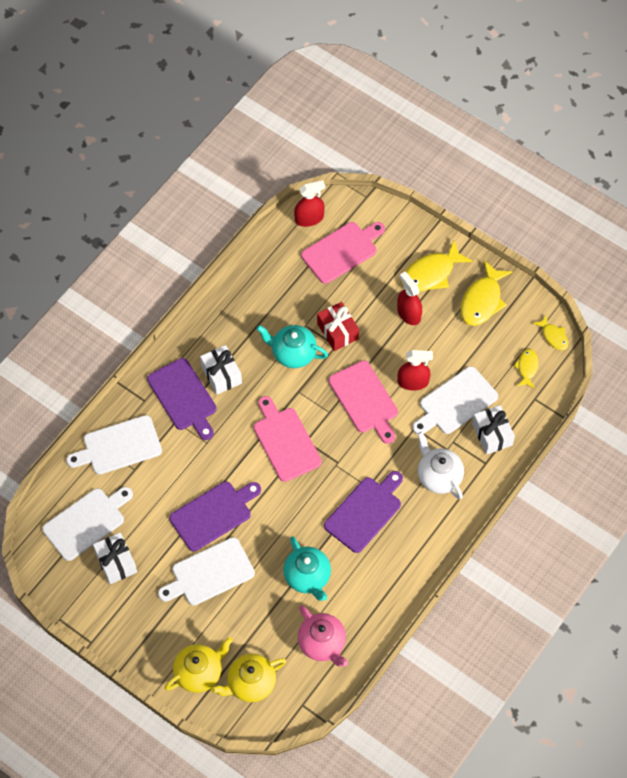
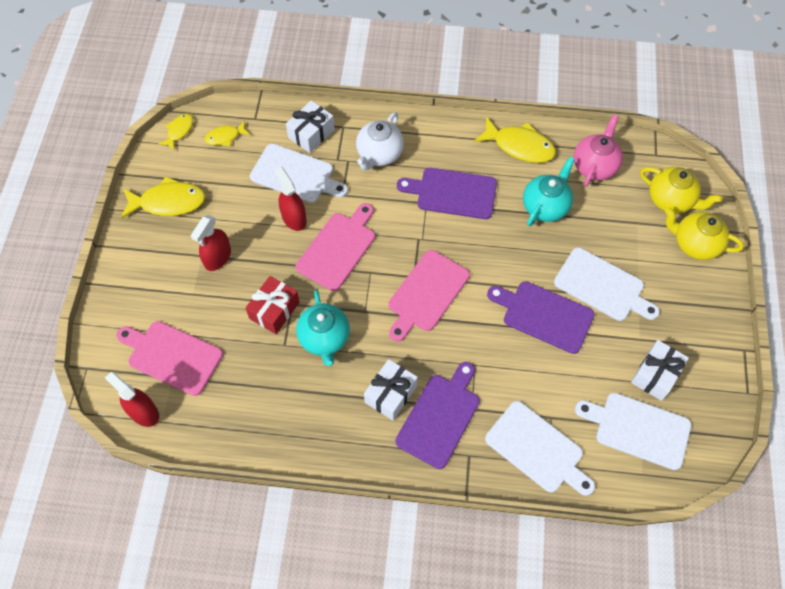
camera: 120 degrees left, 0 degrees up
yellow fish [402,241,473,292] -> yellow fish moved to [474,116,556,163]

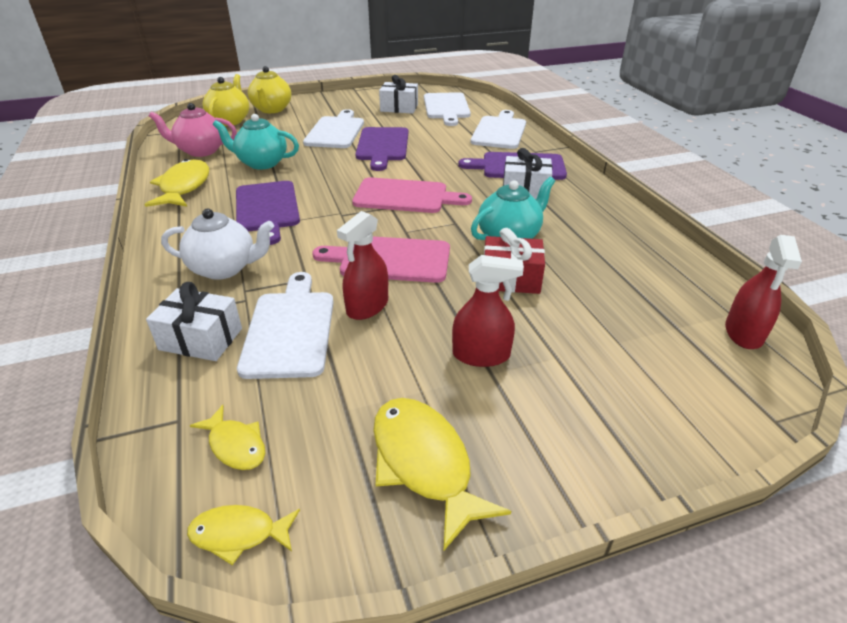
camera: 115 degrees left, 25 degrees down
pink cutting board [116,321,223,396] -> none

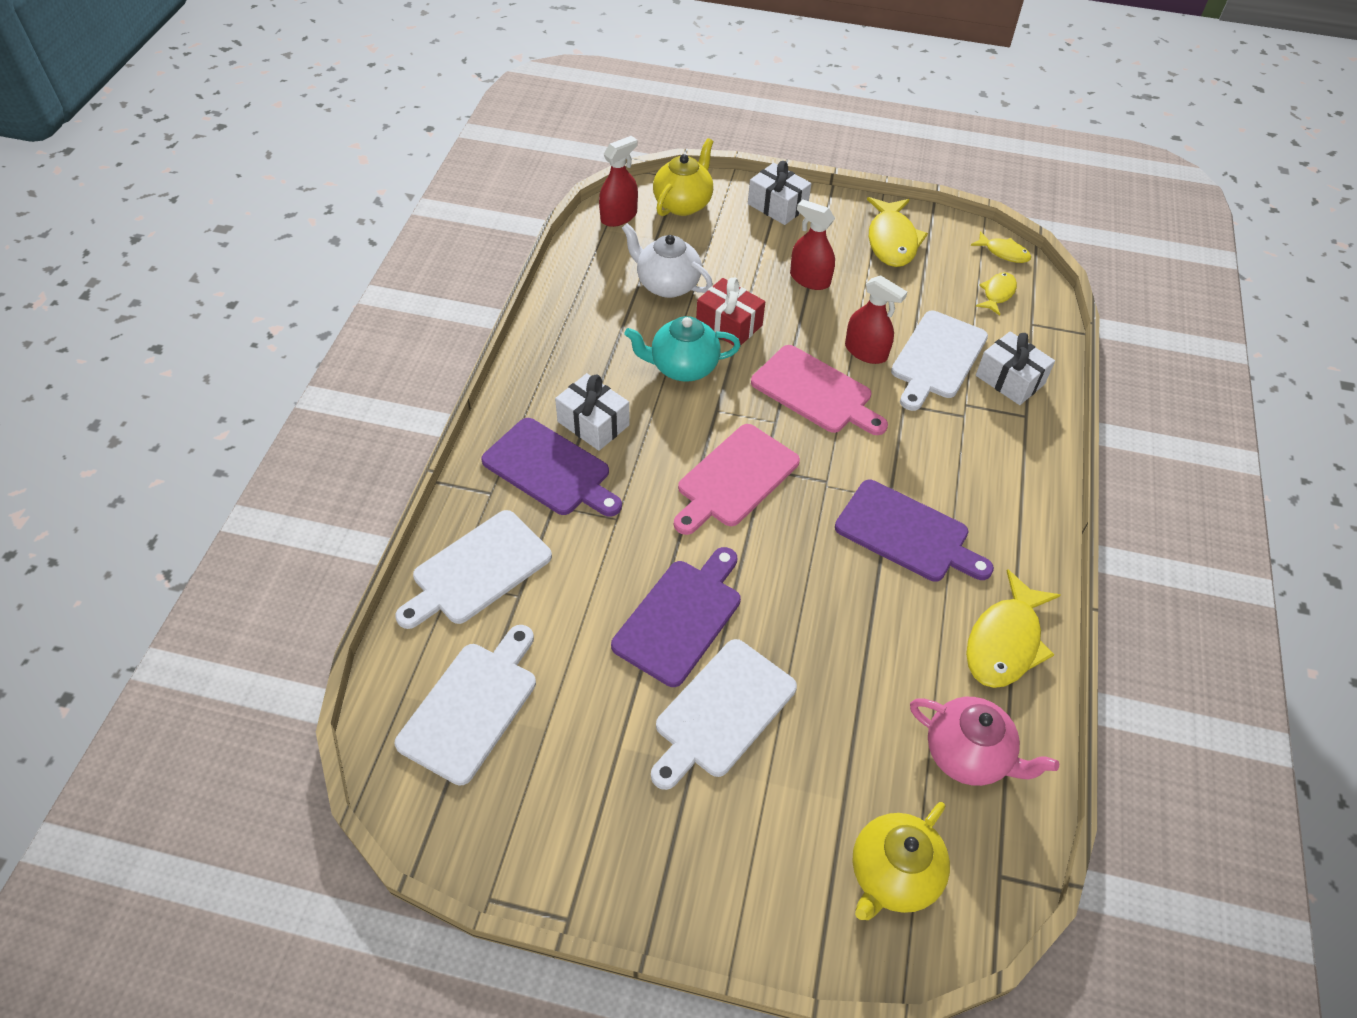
camera: 150 degrees left, 15 degrees up
white teapot [161,209,274,280] -> white teapot moved to [622,223,713,298]
yellow fish [190,405,265,470] -> yellow fish turned 45 degrees clockwise [976,272,1017,316]
turquoise teapot [212,114,299,170] -> none
purple cutting board [236,181,300,245] -> purple cutting board turned 105 degrees clockwise [835,480,994,582]
yellow teapot [248,66,291,113] -> yellow teapot moved to [653,138,713,216]
red spray bottle [337,211,388,320] -> red spray bottle turned 60 degrees clockwise [845,275,907,364]
pink cutting board [352,177,472,213] -> pink cutting board turned 90 degrees counterclockwise [674,424,800,535]
white gift [379,75,418,114] -> white gift moved to [748,161,811,225]

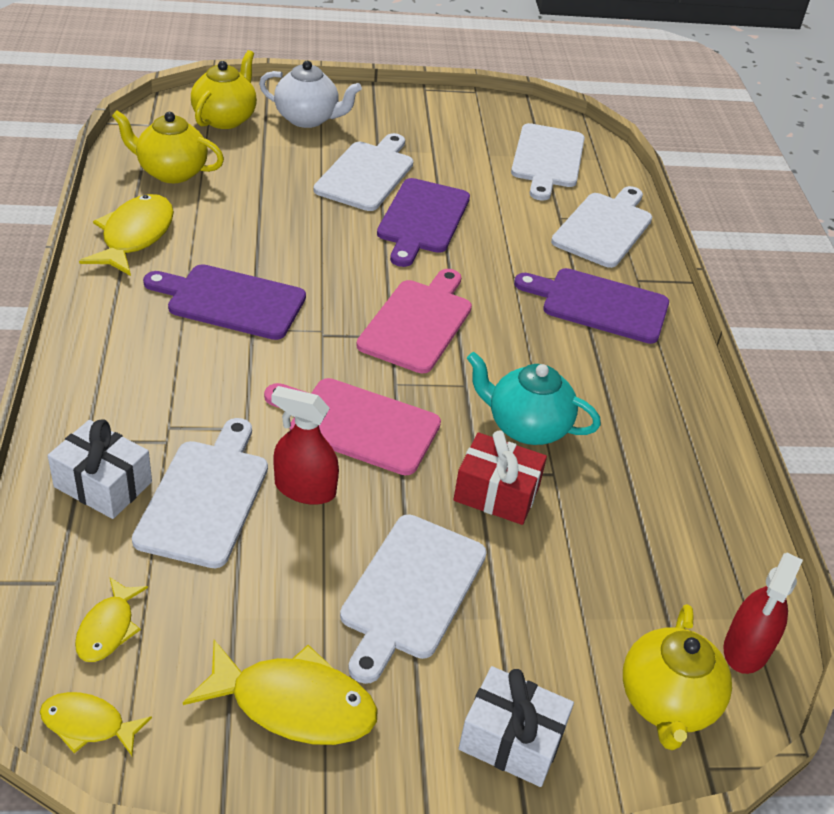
camera: 160 degrees right, 10 degrees down
white gift [555,373,630,451] -> none
white teapot [622,223,713,298] -> white teapot moved to [259,61,362,128]
turquoise teapot [624,316,741,382] -> turquoise teapot turned 135 degrees counterclockwise [467,352,601,445]
red spray bottle [790,199,835,290] -> white cutting board [340,514,487,684]
yellow fish [867,197,928,267] -> yellow fish turned 120 degrees clockwise [183,640,378,745]
pink teapot [910,697,1059,786] -> yellow teapot [112,110,224,183]

